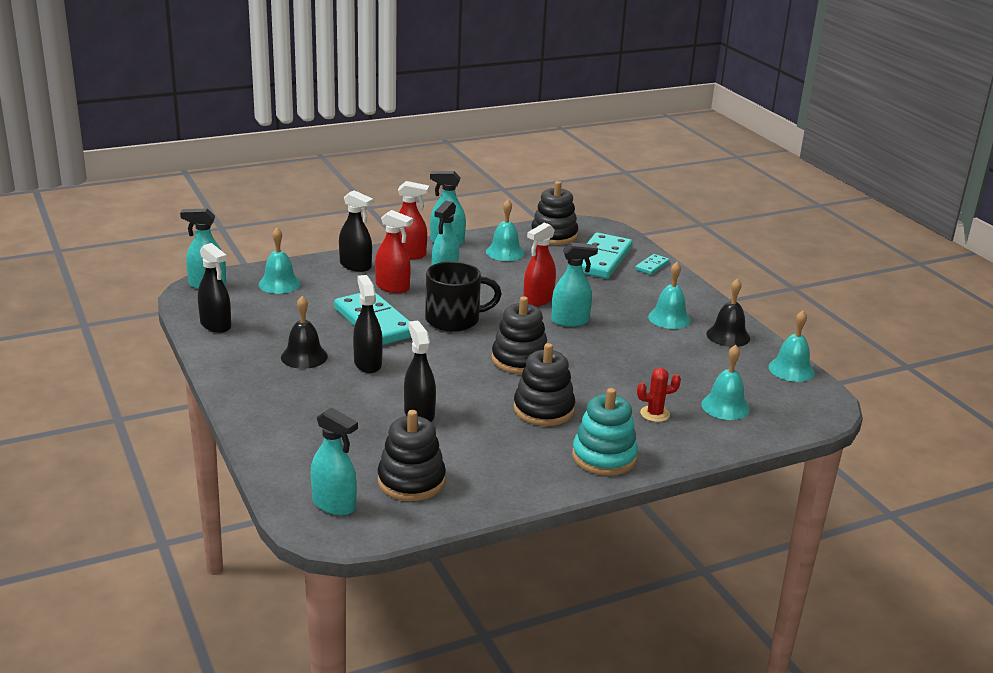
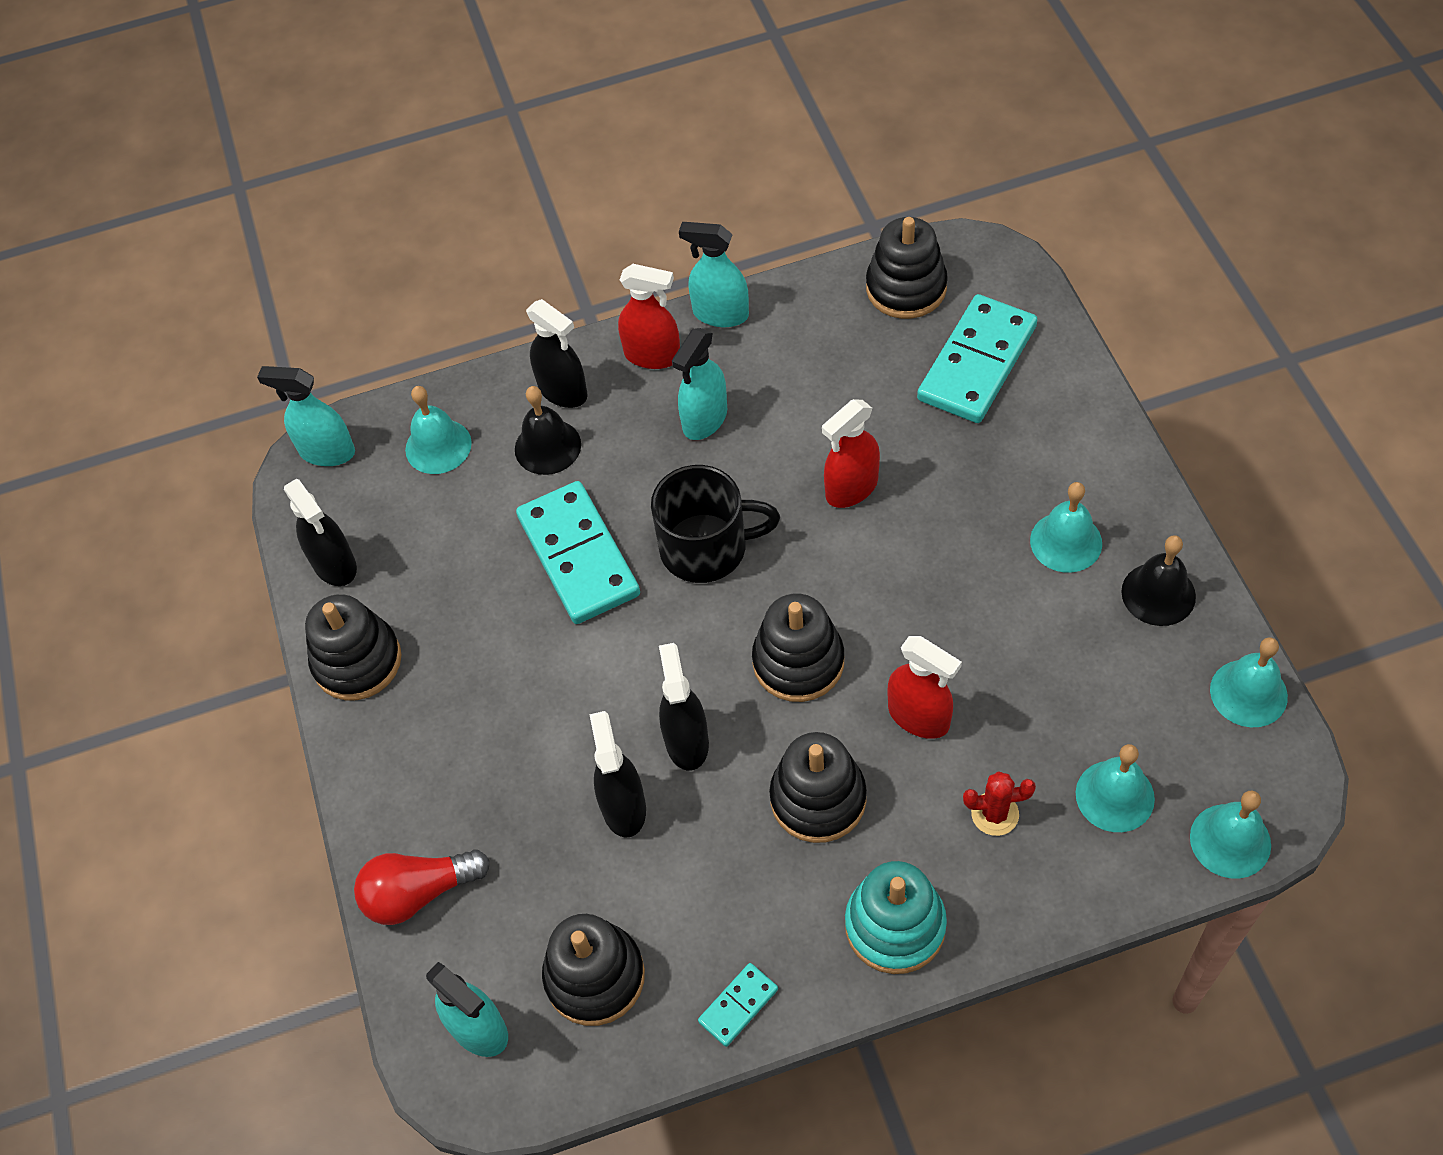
camera: 15 degrees right, 30 degrees up
black bell [281,296,328,369] -> black bell moved to [515,386,581,475]
black spray bottle [353,275,383,373] -> black spray bottle moved to [659,643,709,771]
red spray bottle [375,210,413,293] -> red spray bottle moved to [888,636,962,739]
turquoise bell [486,200,524,261] -> turquoise bell moved to [1190,791,1271,879]
turquoise spray bottle [551,242,598,327] -> none
turquoise domino [635,254,670,275] -> turquoise domino moved to [698,963,778,1047]
none -> black stacking toy [305,594,402,700]
none -> red light bulb [354,849,490,925]

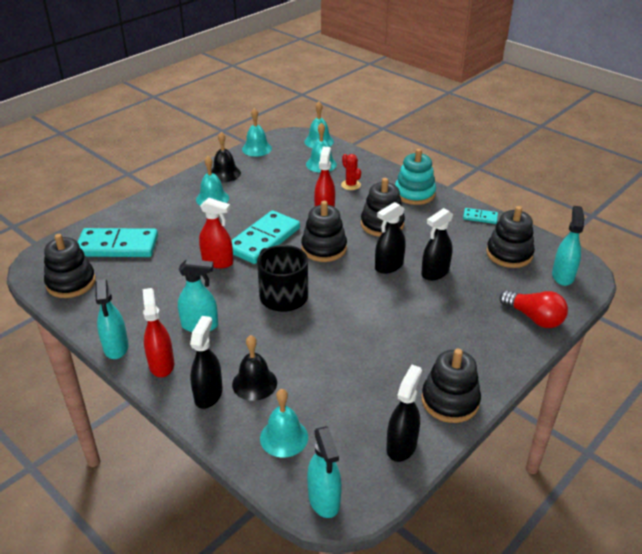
camera: 125 degrees left, 20 degrees down
turquoise domino [516,481,640,624] -> turquoise domino moved to [231,210,300,264]

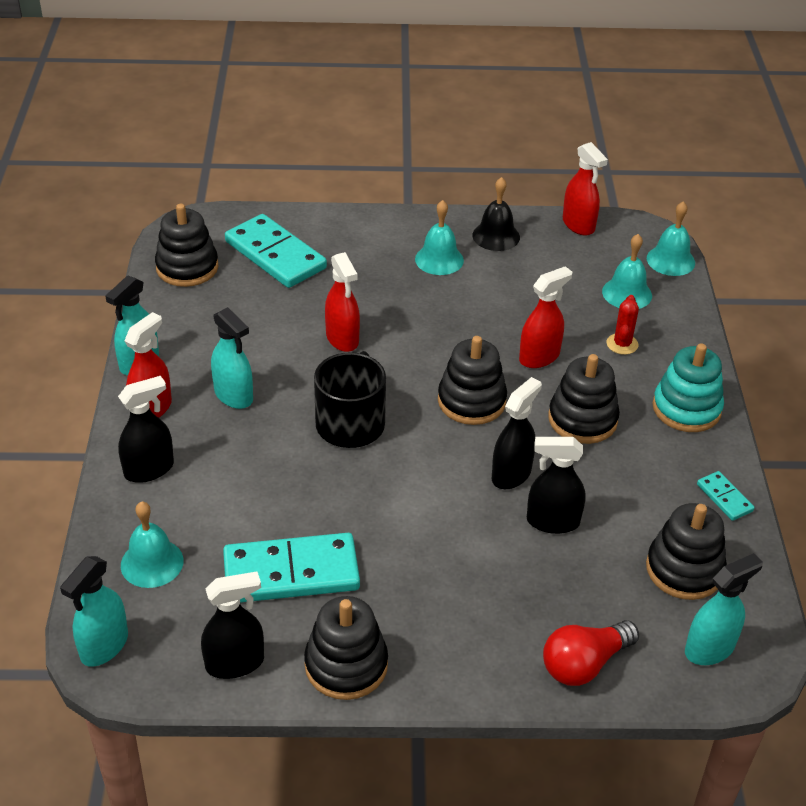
camera: 45 degrees right, 5 degrees up
turquoise domino [231,210,300,264] -> turquoise domino moved to [223,533,360,603]
black bell [232,335,277,401] -> none
turquoise bell [242,108,272,157] -> red spray bottle [563,142,608,236]
black spray bottle [375,202,406,274] -> black spray bottle turned 120 degrees clockwise [492,377,542,489]
red light bulb [499,290,568,328] -> red light bulb turned 60 degrees clockwise [543,620,639,686]

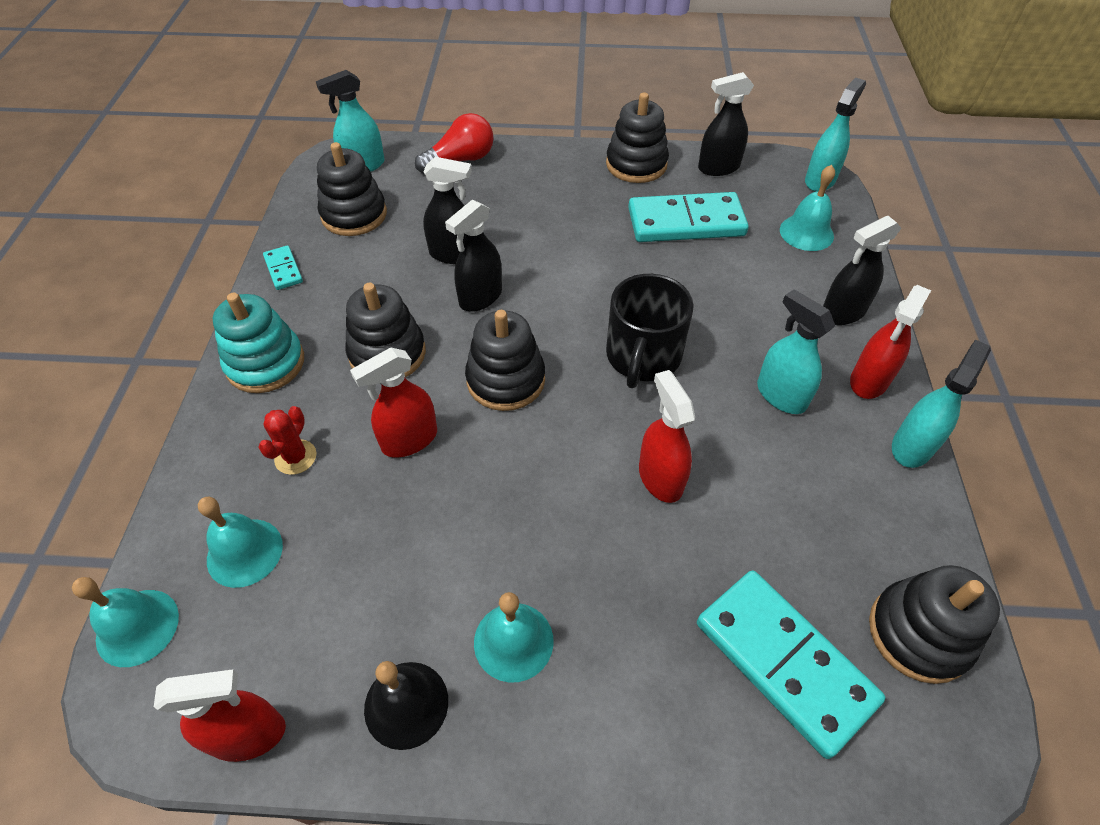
camera: 175 degrees left, 10 degrees up
red spray bottle [563,142,608,236] -> red spray bottle turned 105 degrees clockwise [154,669,286,762]

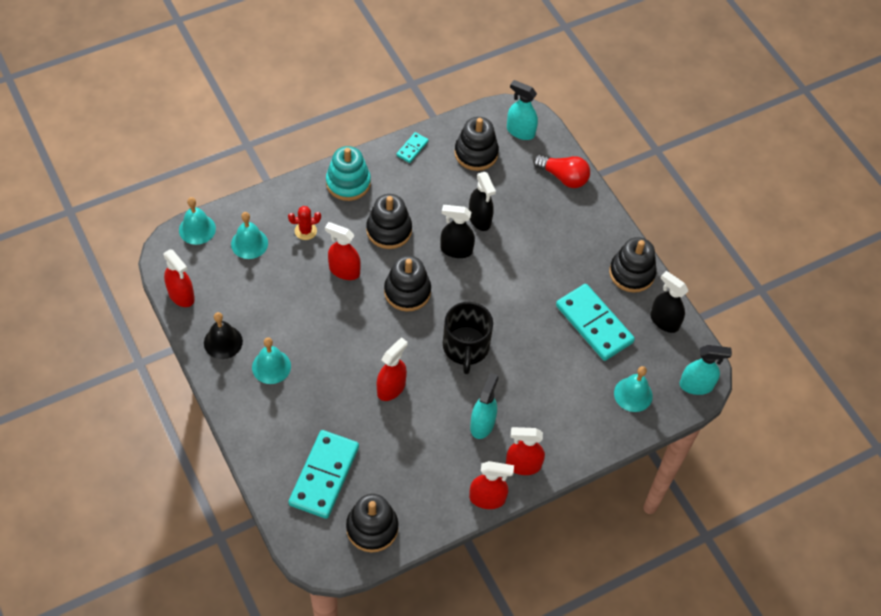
camera: 55 degrees right, 5 degrees up
black mug [606,274,694,388] -> black mug turned 75 degrees counterclockwise [443,302,493,374]
black spray bottle [823,216,901,325] -> none
turquoise spray bottle [892,339,991,468] -> red spray bottle [469,461,514,509]

